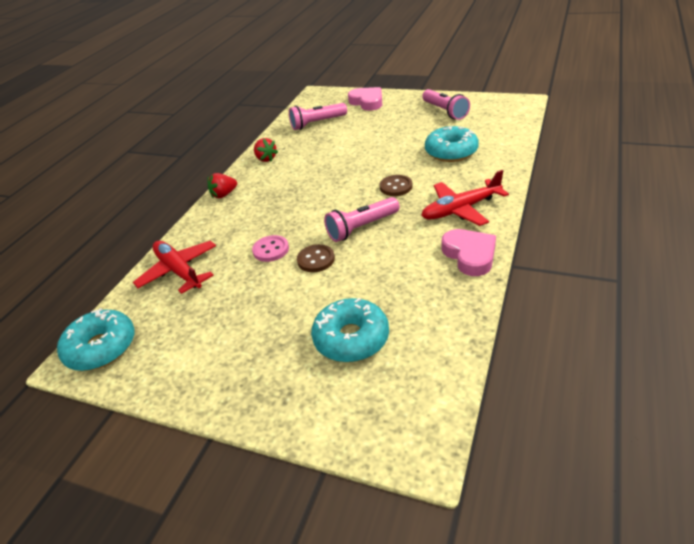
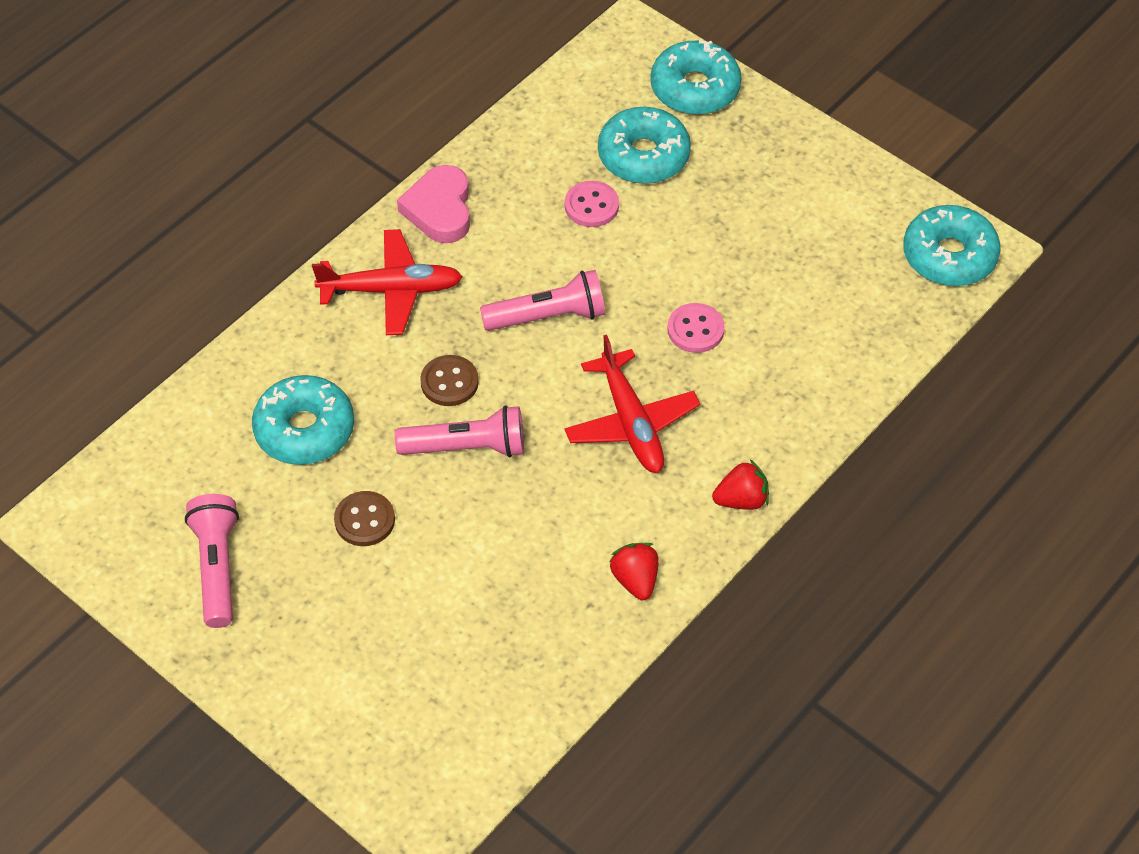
camera: 165 degrees left, 15 degrees up
red plane [133,241,216,294] -> red plane moved to [565,335,700,473]
pink flashlight [289,103,347,130] -> pink flashlight moved to [395,405,524,457]
brown button [297,244,335,272] -> brown button moved to [334,491,395,546]
pink heart [348,87,382,111] -> none
none -> pink button [565,181,619,227]
none -> turquoise donut [650,41,742,115]

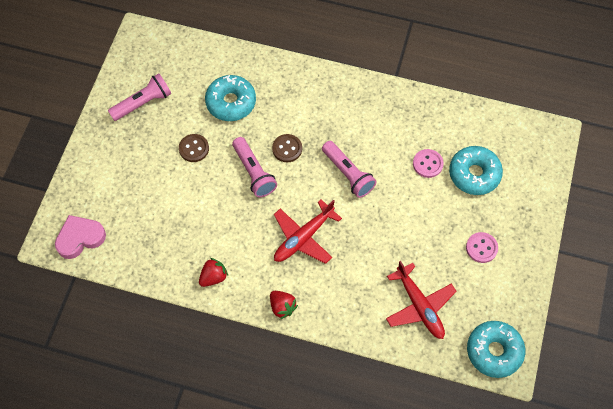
camera: 65 degrees right, 10 degrees up
red plane [312,229,463,335] -> red plane moved to [386,261,457,339]
pink heart [397,165,470,243] -> pink heart moved to [55,215,106,259]
turquoise donut [650,41,742,115] -> none
pink button [667,303,725,353] -> pink button moved to [466,232,498,263]

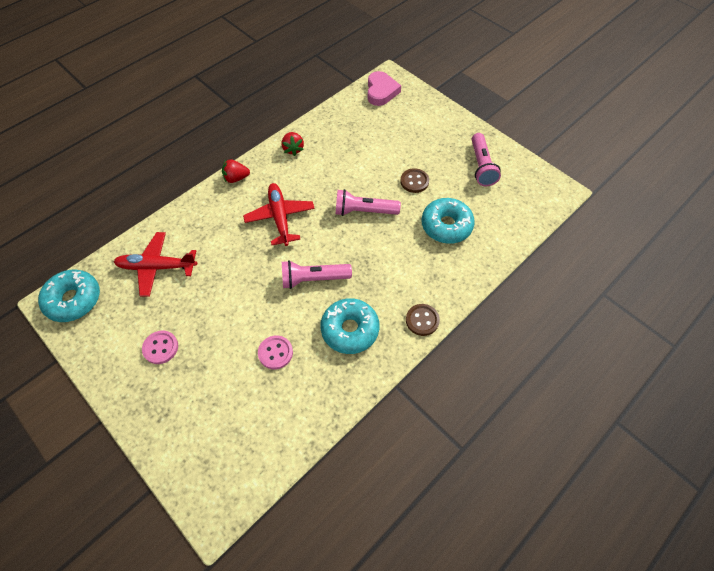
camera: 120 degrees right, 5 degrees down
brown button [272,134,302,162] -> brown button moved to [406,304,440,336]
turquoise donut [449,146,503,195] -> turquoise donut moved to [320,298,380,354]

